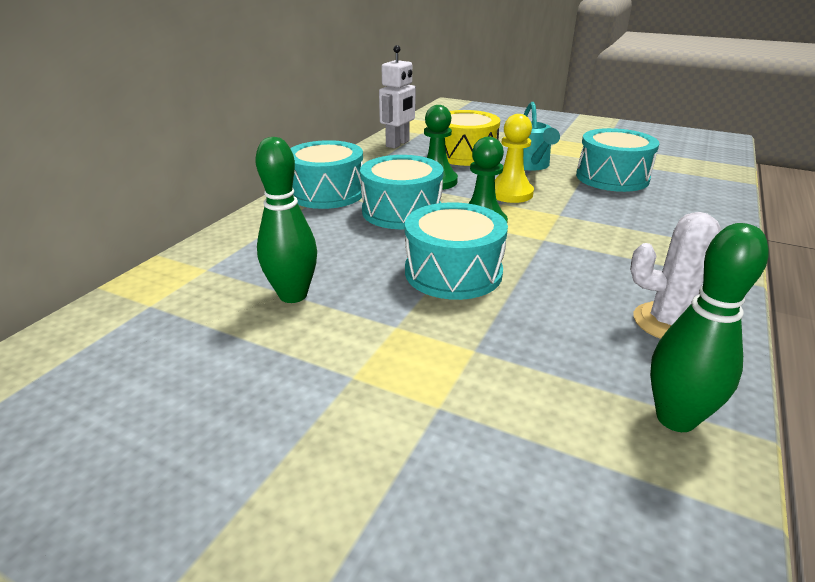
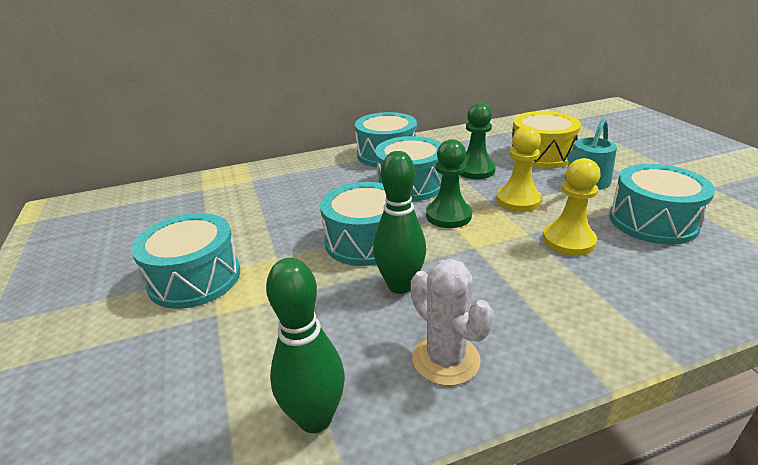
camera: 45 degrees right, 0 degrees up
green bowling pin [256,137,317,303] -> green bowling pin moved to [373,151,426,294]
white robot [379,45,416,149] -> none
none -> turquoise drum [131,213,240,309]
none -> yellow pawn [543,158,601,256]

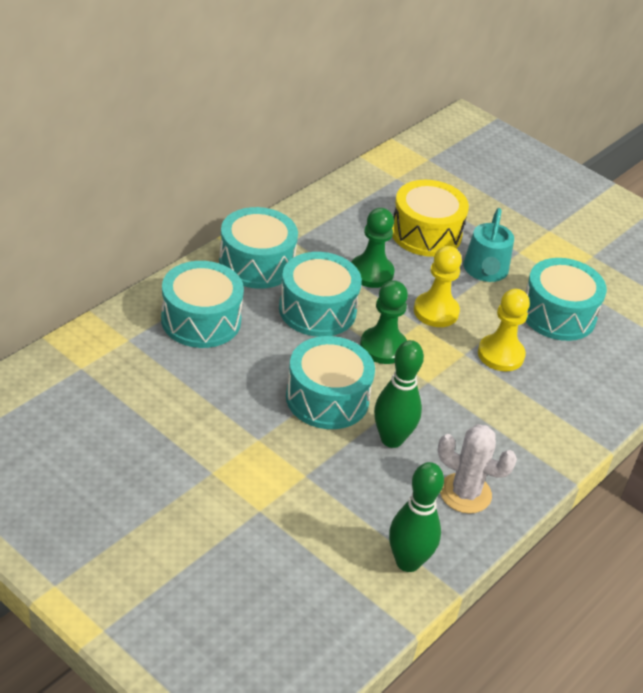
camera: 35 degrees left, 10 degrees up
turquoise drum [131,213,240,309] -> turquoise drum moved to [161,261,244,348]

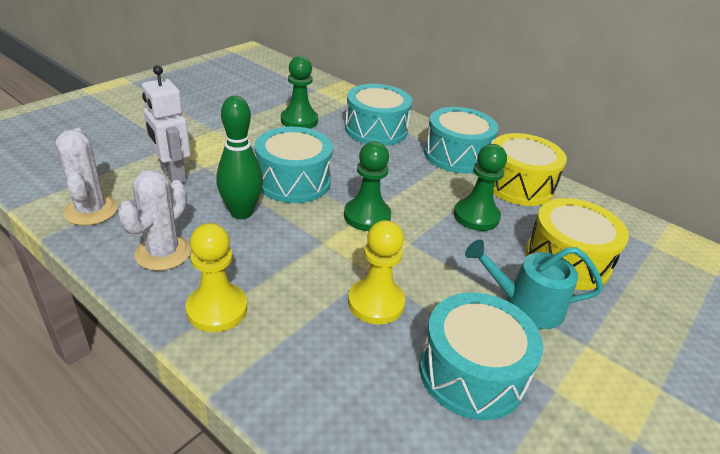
camera: 90 degrees right, 5 degrees down
turquoise drum [279,252,362,337] -> none
green bowling pin [389,462,444,572] -> white cactus [55,128,118,226]
yellow pawn [414,246,462,327] -> yellow pawn moved to [186,223,247,332]
none -> white robot [142,65,191,183]
none -> green pawn [281,56,318,129]
none -> yellow drum [493,133,567,206]

